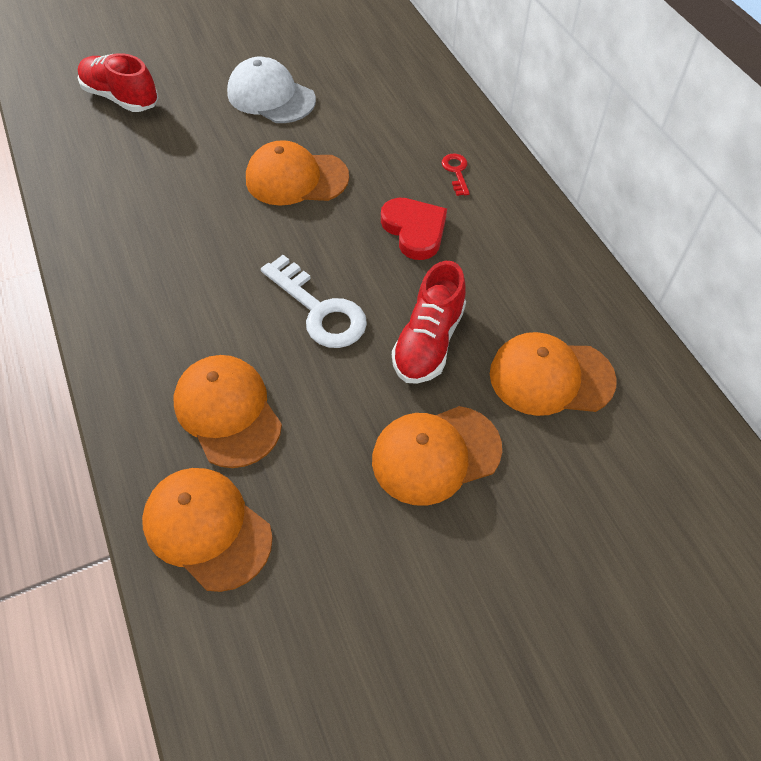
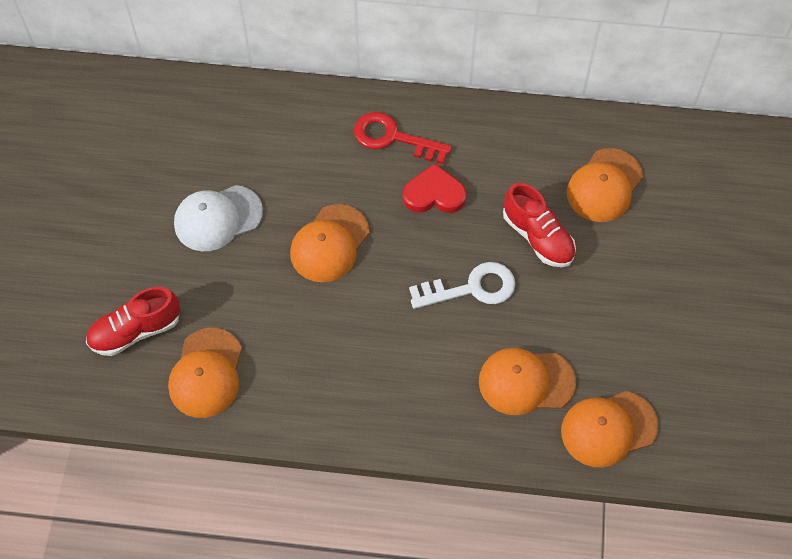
camera: 60 degrees left, 5 degrees up
orange cap [372,406,502,506] -> orange cap moved to [168,328,242,418]
red key [442,154,470,196] -> red key [354,112,452,164], size x2.00

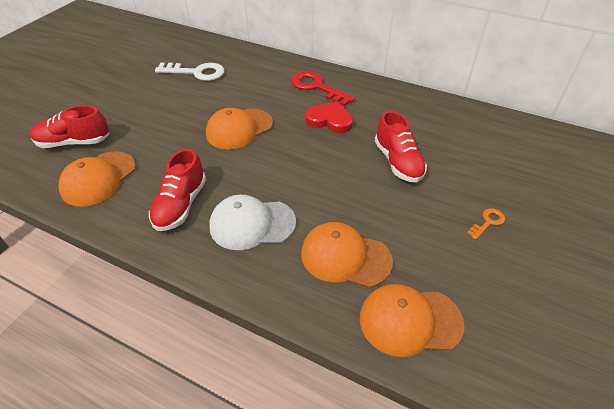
camera: 20 degrees right, 15 degrees down
white cap [174,185,263,251] -> white cap moved to [209,195,296,250]
white key [409,262,515,309] -> white key moved to [155,63,224,81]
orange cap [566,148,643,222] -> none
none -> red shoe [149,149,206,231]
none -> orange key [467,208,505,240]

